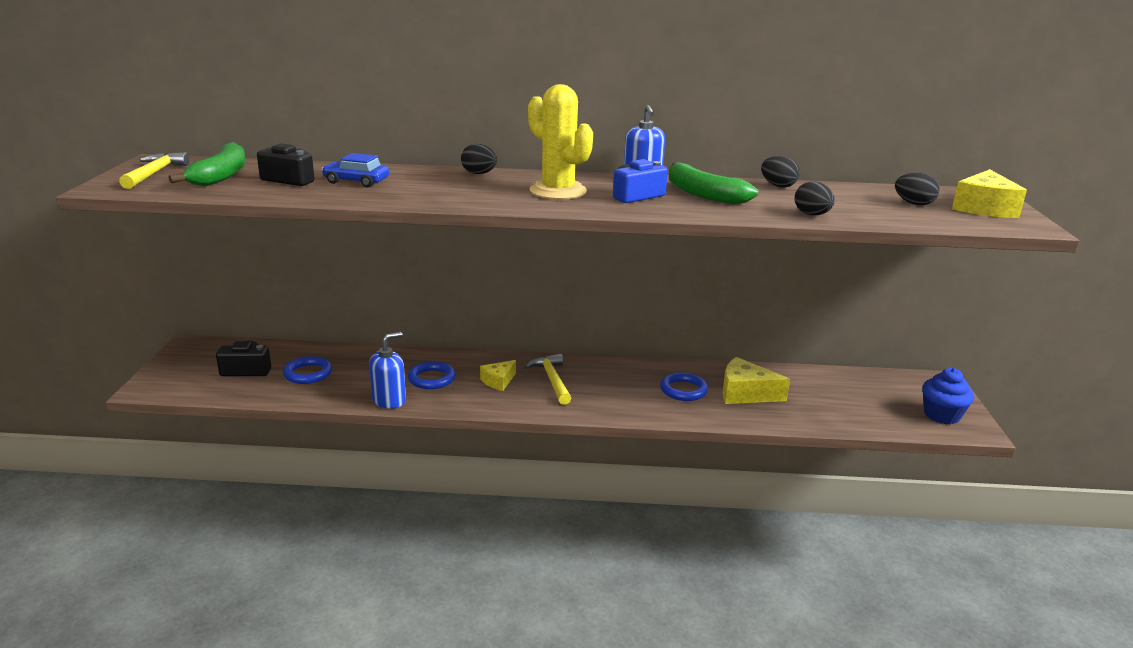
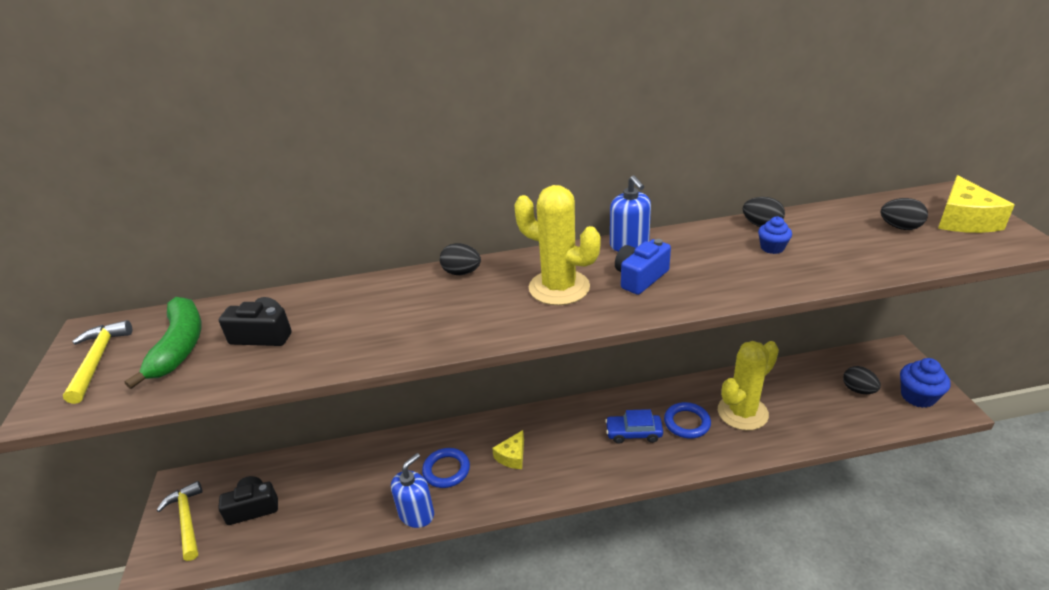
camera: 10 degrees left, 10 degrees up
blue ring [283,356,332,384] -> none
blue car [322,153,389,187] -> blue car moved to [605,409,663,444]
yellow hammer [525,353,571,405] -> yellow hammer moved to [157,481,202,561]
green banana [669,162,758,205] -> none
yellow cheese [723,357,790,404] -> yellow cactus [718,341,779,430]
black egg [795,181,835,215] -> black egg moved to [843,366,881,394]
none -> blue cupcake [758,217,792,254]

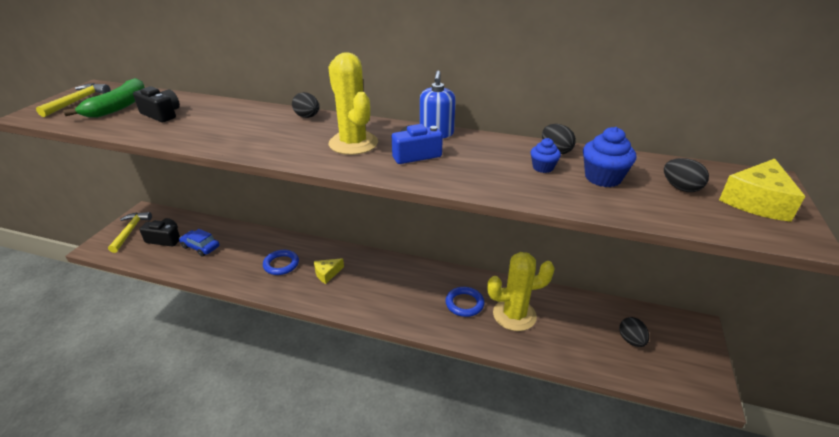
camera: 25 degrees right, 0 degrees up
blue soap dispenser [391,453,434,528] -> none
blue car [605,409,663,444] -> blue car moved to [179,229,220,257]
blue cupcake [900,358,951,408] -> blue cupcake moved to [583,127,636,187]

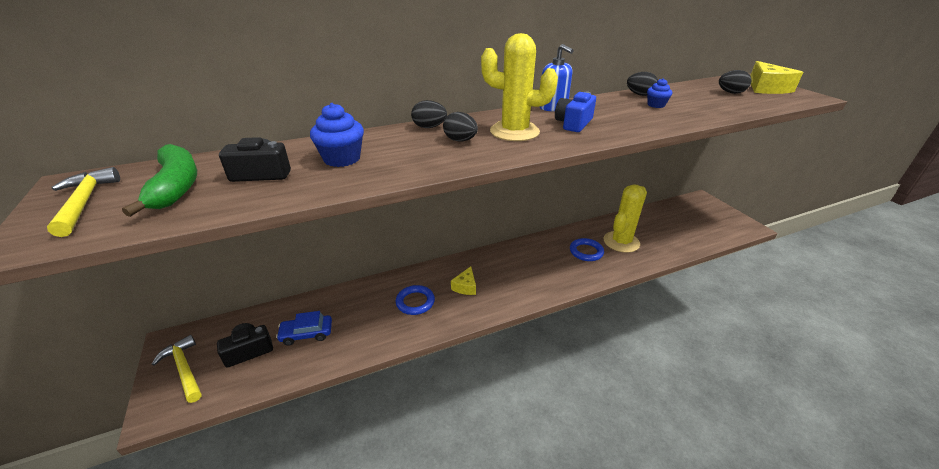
camera: 40 degrees left, 0 degrees up
blue cupcake [583,127,636,187] -> blue cupcake moved to [310,103,364,167]
black egg [619,317,649,347] -> black egg moved to [443,112,478,142]

